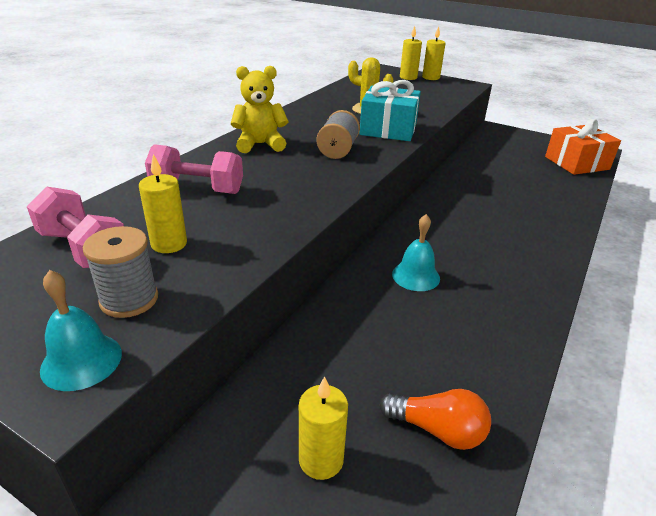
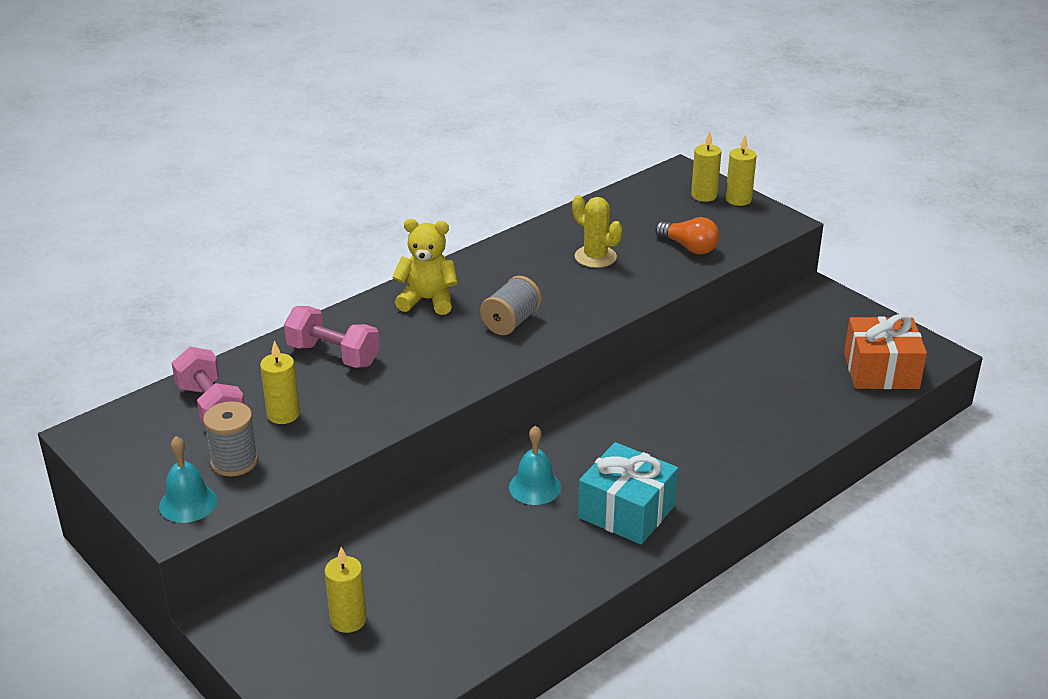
camera: 20 degrees right, 0 degrees up
turquoise gift [359,80,421,141] -> turquoise gift moved to [578,442,678,545]
orange light bulb [379,389,491,450] -> orange light bulb moved to [655,217,719,255]

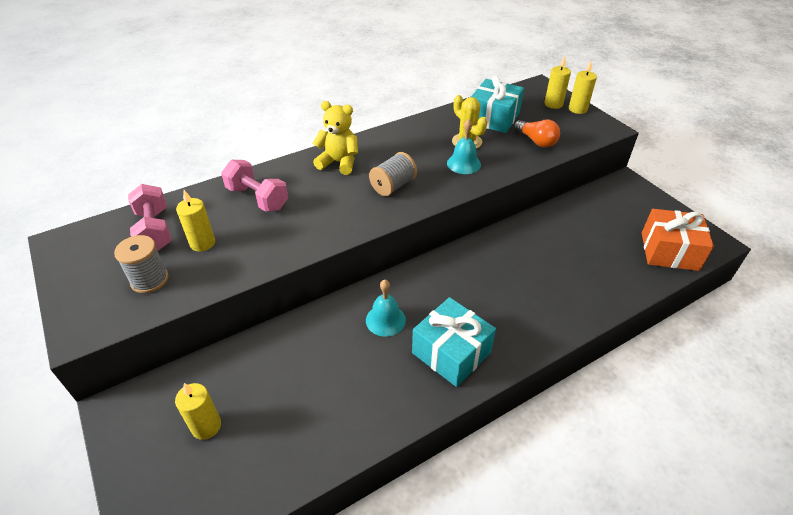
camera: 10 degrees right, 10 degrees up
turquoise bell [159,436,217,523] -> turquoise bell moved to [447,119,481,174]
none -> turquoise gift [471,75,524,133]

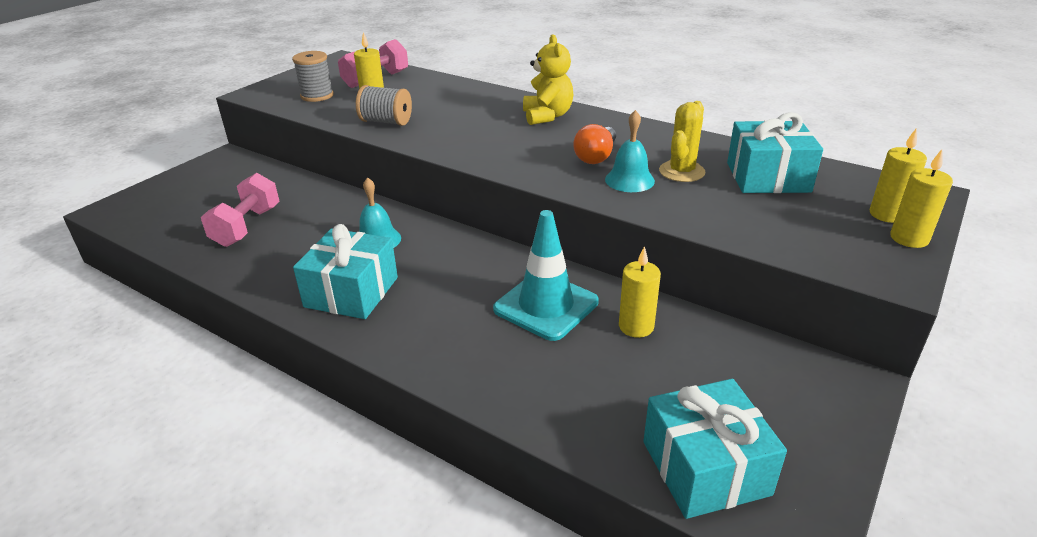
camera: 65 degrees right, 10 degrees down
yellow candle [175,383,221,440] -> yellow candle moved to [619,246,661,338]
pink dumbbell [221,160,288,212] -> pink dumbbell moved to [201,173,280,247]
grey spool [369,152,417,196] -> grey spool moved to [356,85,412,126]
orange light bulb [514,120,560,148] -> orange light bulb moved to [573,124,616,164]
orange gift [642,209,714,271] -> turquoise gift [643,379,787,519]
none -> turquoise traffic cone [493,210,599,341]

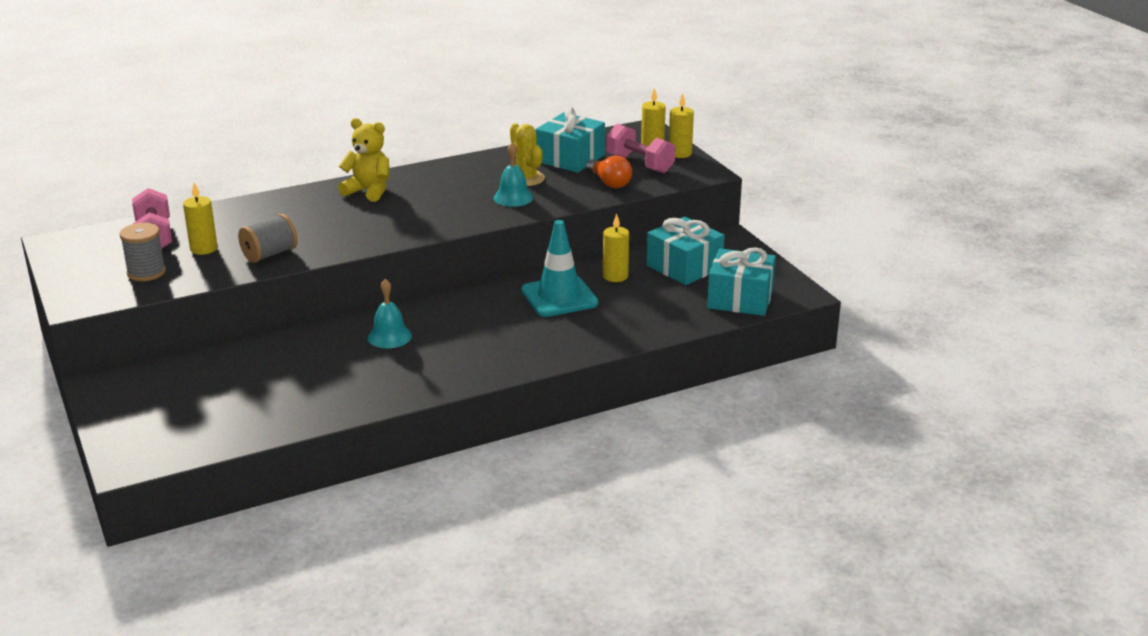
camera: 60 degrees left, 5 degrees down
pink dumbbell [201,173,280,247] -> pink dumbbell moved to [606,123,676,173]
turquoise gift [293,224,398,319] -> turquoise gift moved to [647,217,725,285]
orange light bulb [573,124,616,164] -> orange light bulb moved to [586,155,632,189]

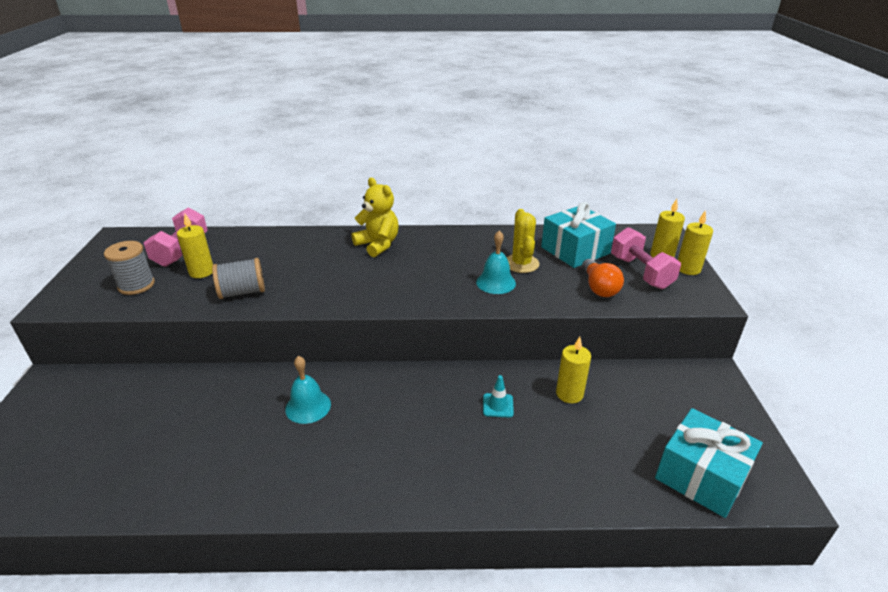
camera: 25 degrees right, 5 degrees up
turquoise traffic cone [521,220,598,317] -> turquoise traffic cone [483,375,514,418], size x0.44
turquoise gift [647,217,725,285] -> none

